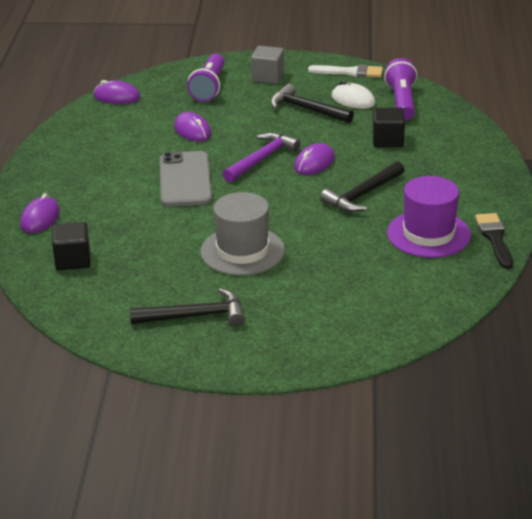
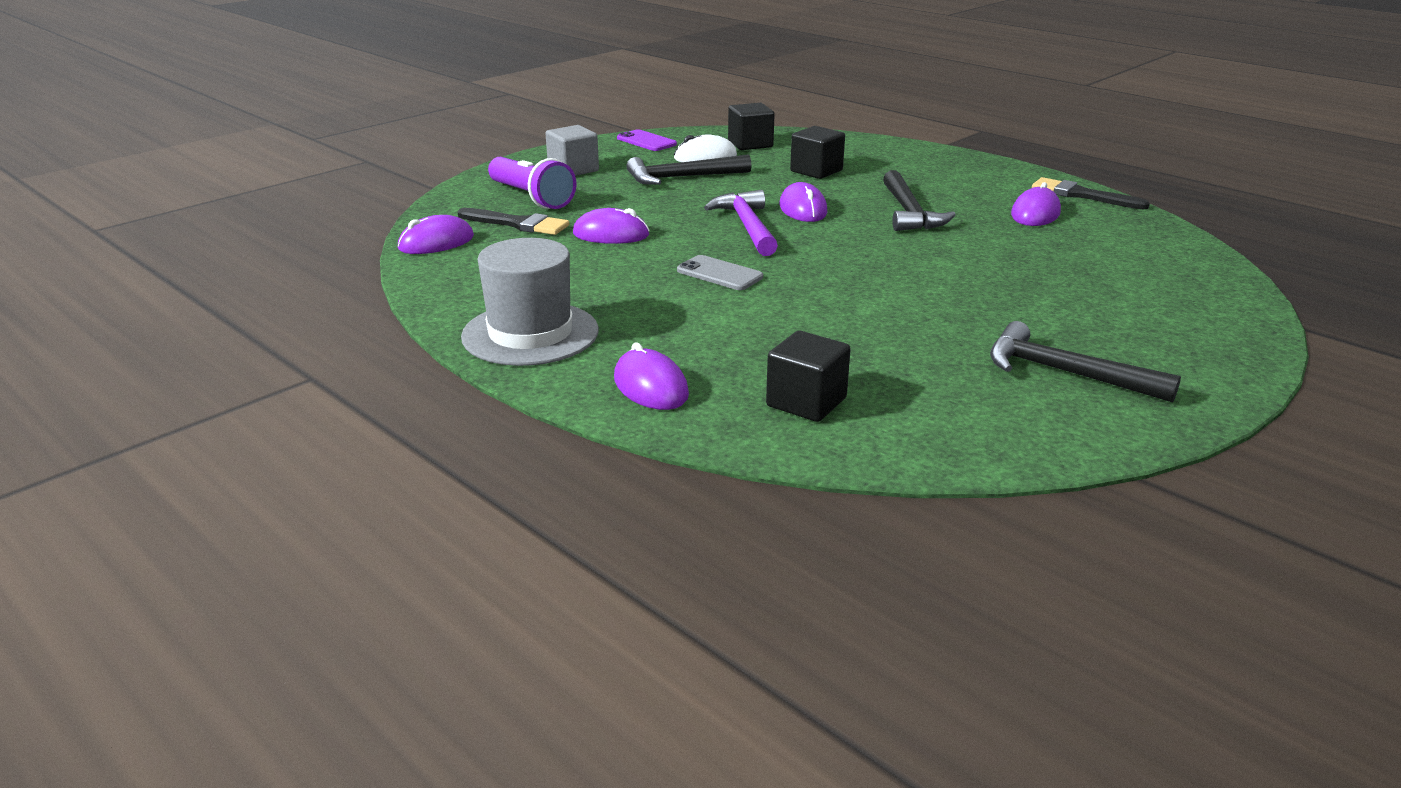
camera: 50 degrees left, 5 degrees down
black hammer [130,288,245,326] -> black hammer turned 90 degrees counterclockwise [990,321,1181,403]
grey phone [160,151,212,207] -> grey phone [677,255,763,290], size x0.55
grey hat [200,192,285,276] -> grey hat moved to [461,238,599,366]
white brush [308,64,383,77] -> purple phone [617,129,677,151]
purple flashlight [384,58,417,120] -> black cube [728,103,775,150]
purple hat [387,176,471,258] -> purple mouse [1011,182,1061,226]
none -> black brush [457,208,569,235]

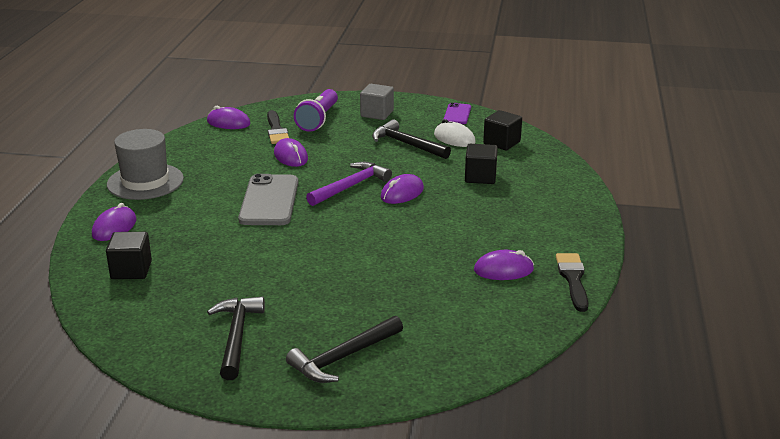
camera: 55 degrees right, 0 degrees up
grey phone [677,255,763,290] -> grey phone [238,174,298,225], size x1.82
black hammer [883,170,956,231] -> black hammer moved to [286,316,403,383]

